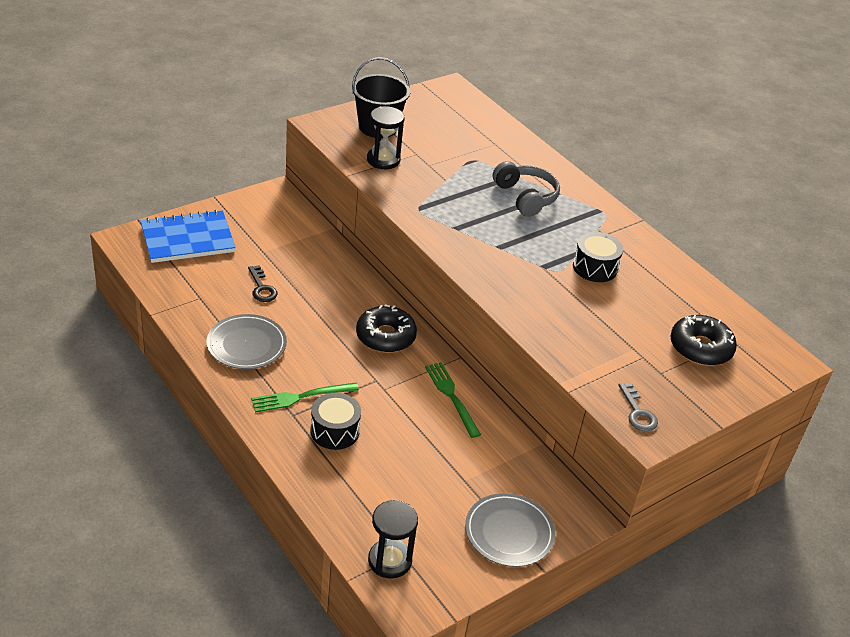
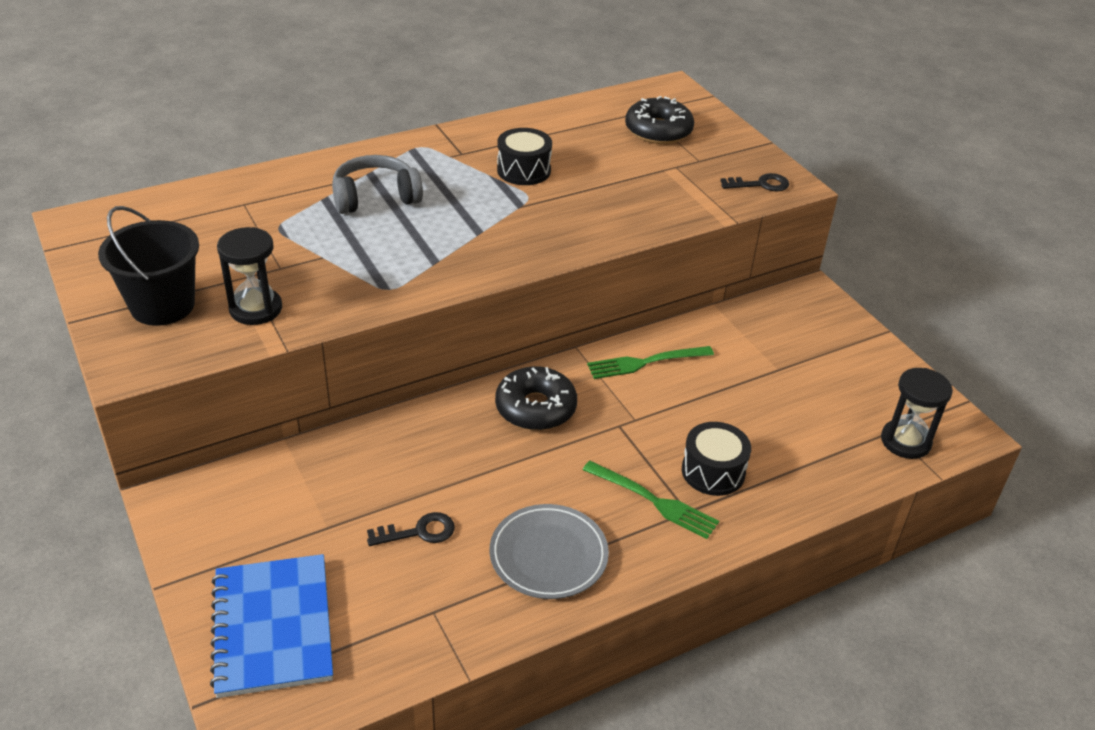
camera: 80 degrees left, 0 degrees up
green fork [251,383,359,412] -> green fork turned 45 degrees counterclockwise [583,461,719,539]
grey plate [465,493,555,567] -> none
grey key [618,382,658,431] -> black key [720,173,789,191]

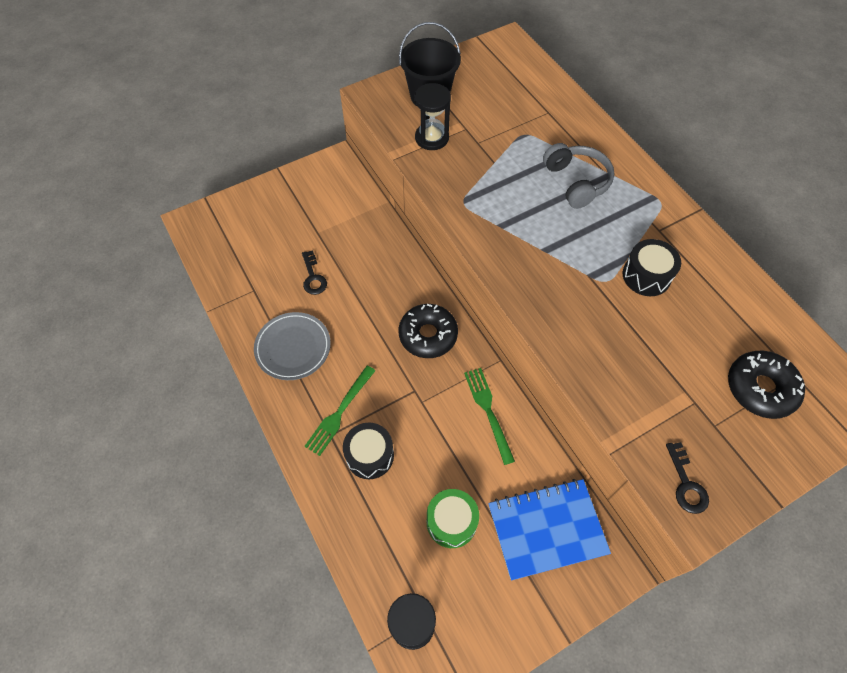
camera: 90 degrees right, 20 degrees up
blue notebook [210,554,333,698] -> blue notebook moved to [488,479,611,580]
none -> green drum [427,489,479,548]

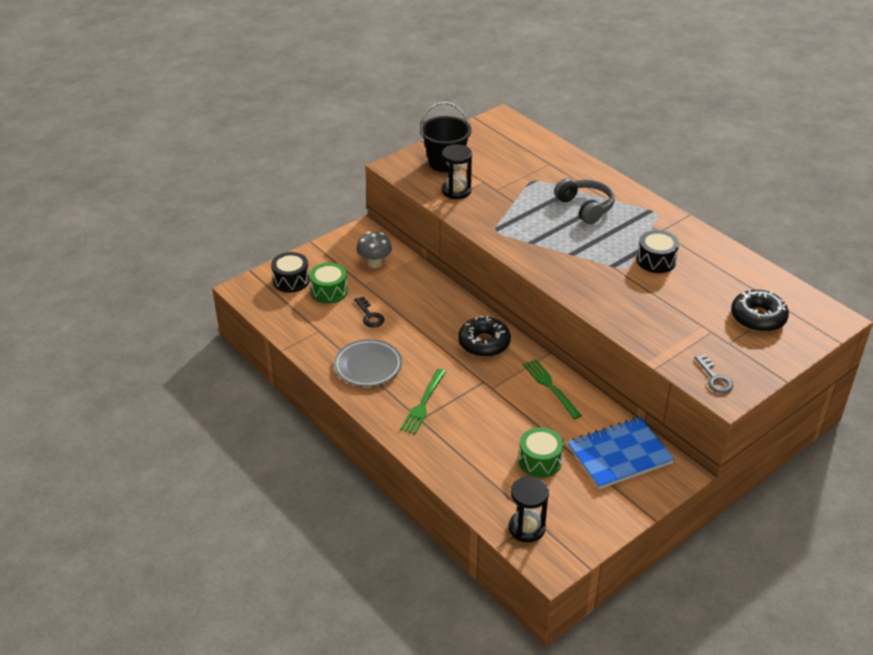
camera: 10 degrees left, 20 degrees down
black drum [343,422,394,479] -> black drum moved to [271,252,310,293]
black key [666,442,709,514] -> grey key [695,354,733,393]
none -> green drum [310,262,348,304]
none -> grey mushroom [356,232,392,268]

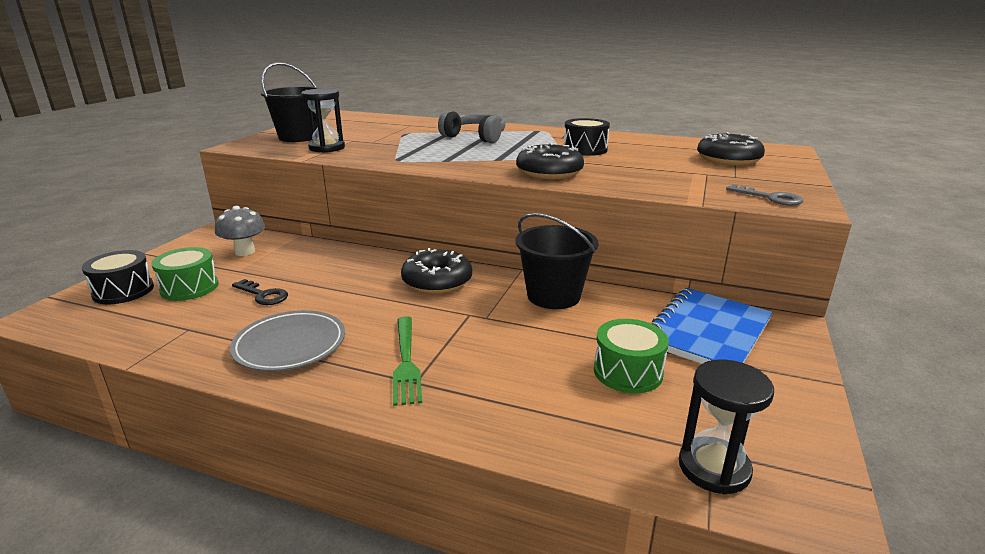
camera: 30 degrees left, 15 degrees down
green fork [523,359,582,419] -> black bucket [515,213,598,309]
none -> black donut [516,143,584,179]

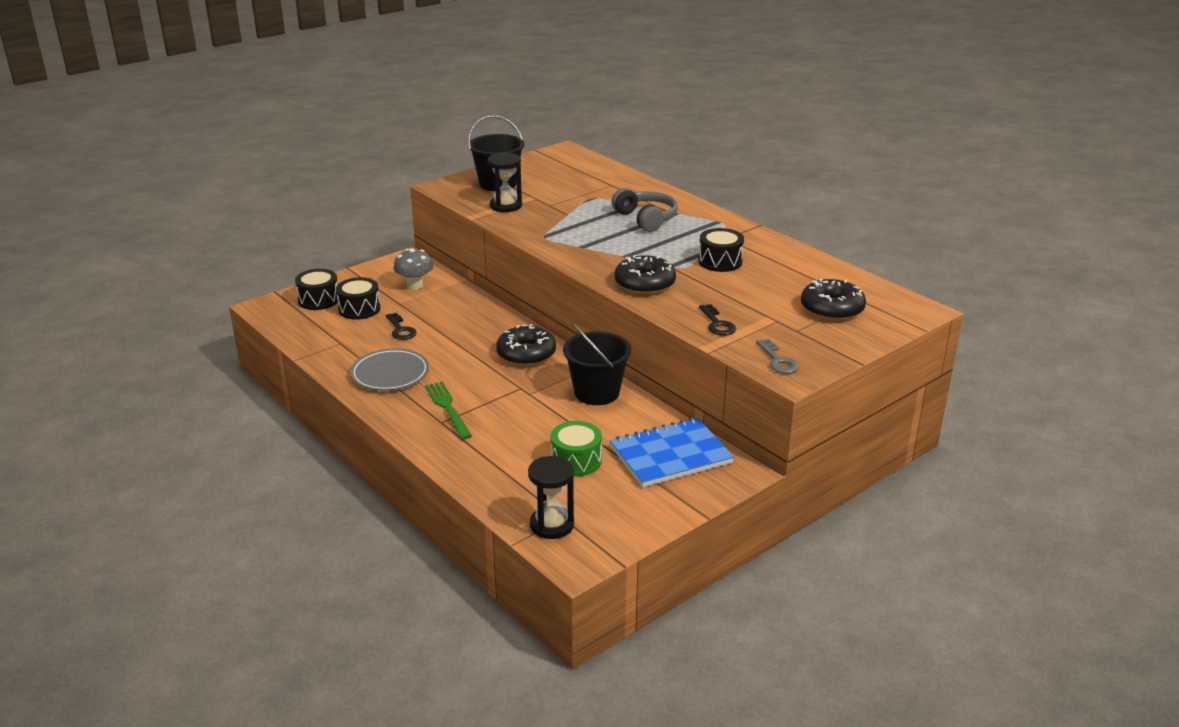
camera: 30 degrees right, 5 degrees up
green drum [151,247,219,301] -> black drum [336,277,381,320]
green fork [393,316,422,406] -> green fork turned 135 degrees clockwise [425,382,472,440]
none -> black key [699,304,736,336]

